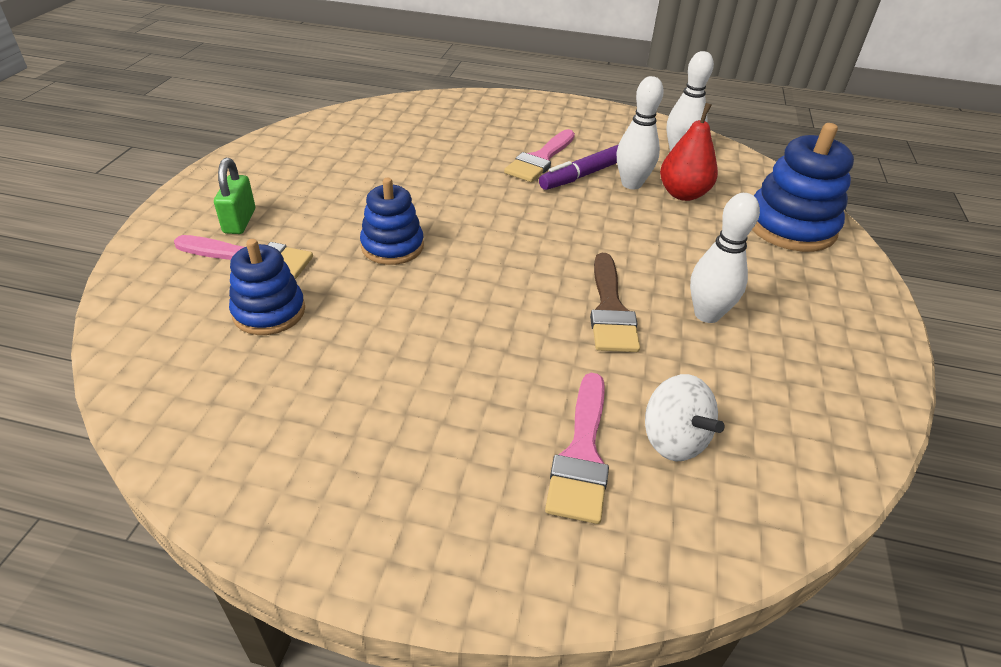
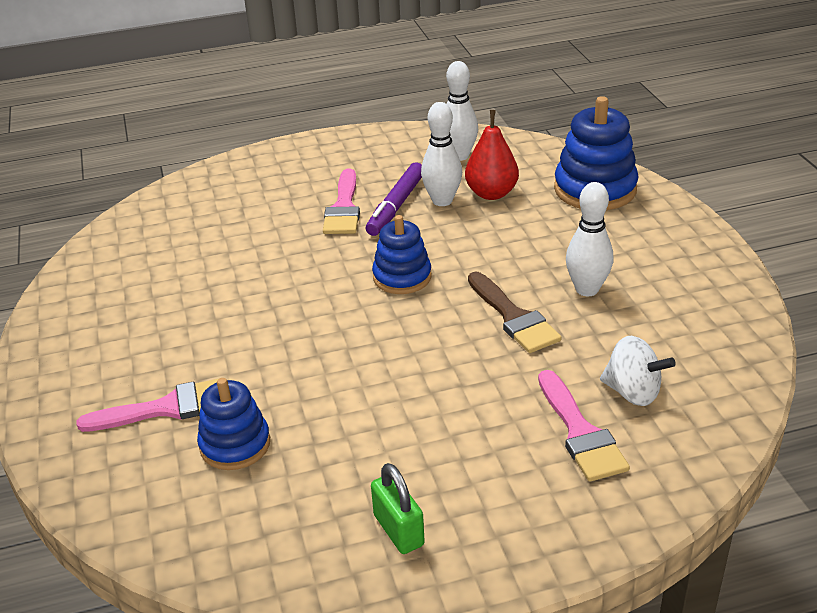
camera: 25 degrees left, 5 degrees down
green padlock [214,158,255,234] -> green padlock moved to [371,463,425,554]
blue stacking toy [360,178,424,265] -> blue stacking toy moved to [372,215,432,294]

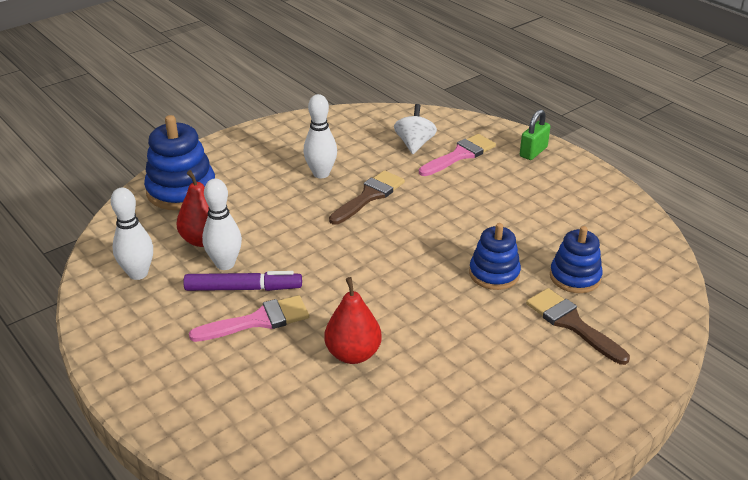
camera: 115 degrees left, 0 degrees up
pink brush [77,379,218,432] -> brown brush [526,288,630,365]
green padlock [371,463,425,554] -> green padlock moved to [520,109,550,160]
blue stacking toy [372,215,432,294] -> blue stacking toy moved to [469,223,521,290]
none -> red pear [324,277,382,364]

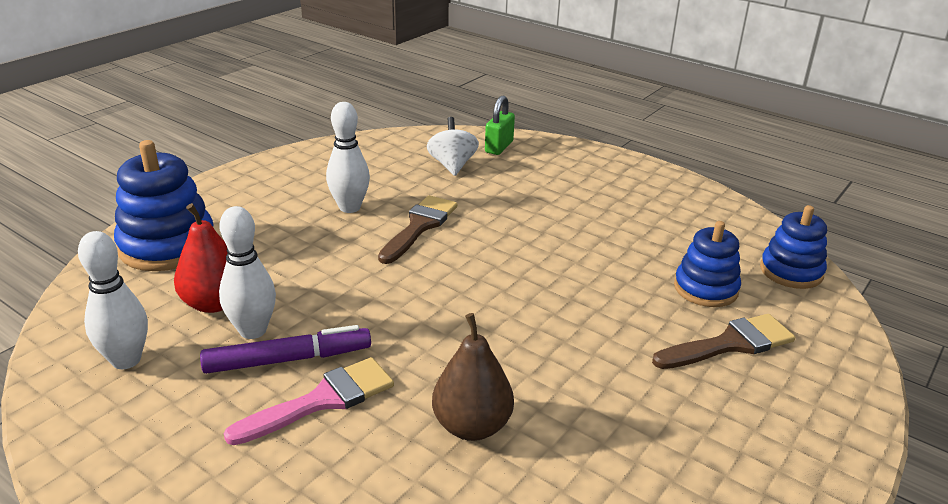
camera: 15 degrees left, 5 degrees down
red pear [324,277,382,364] -> brown pear [432,313,514,441]
pink brush [419,134,496,176] -> none
blue stacking toy [469,223,521,290] -> blue stacking toy moved to [760,205,827,289]
green padlock [520,109,550,160] -> green padlock moved to [485,96,515,155]
brown brush [526,288,630,365] -> brown brush turned 120 degrees clockwise [652,314,795,369]

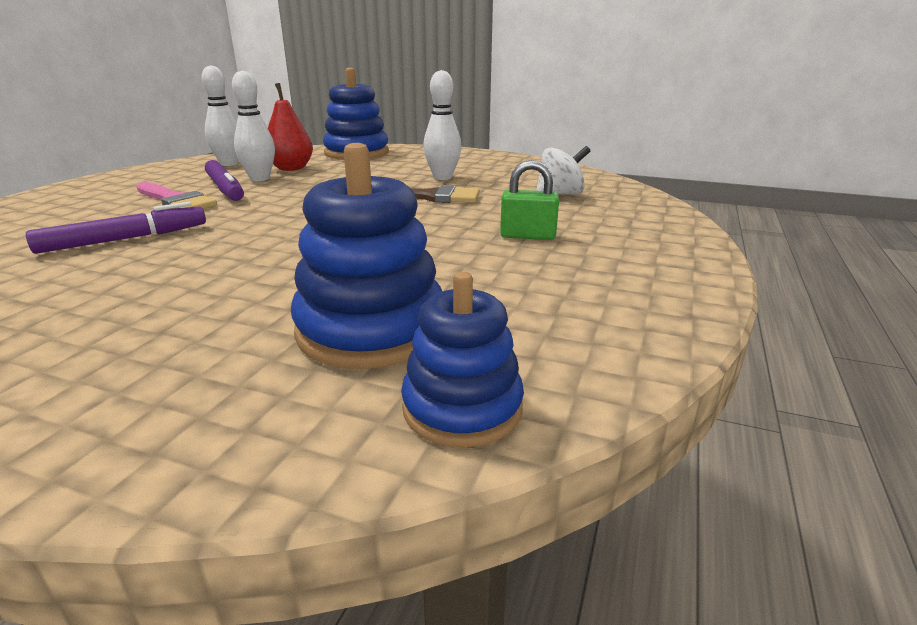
camera: 75 degrees right, 5 degrees down
brown pear [432,313,514,441] -> purple marker [26,202,206,254]
green padlock [485,96,515,155] -> green padlock moved to [500,160,559,240]
brown brush [652,314,795,369] -> none
blue stacking toy [674,221,741,307] -> blue stacking toy [291,143,442,369], size x1.54

